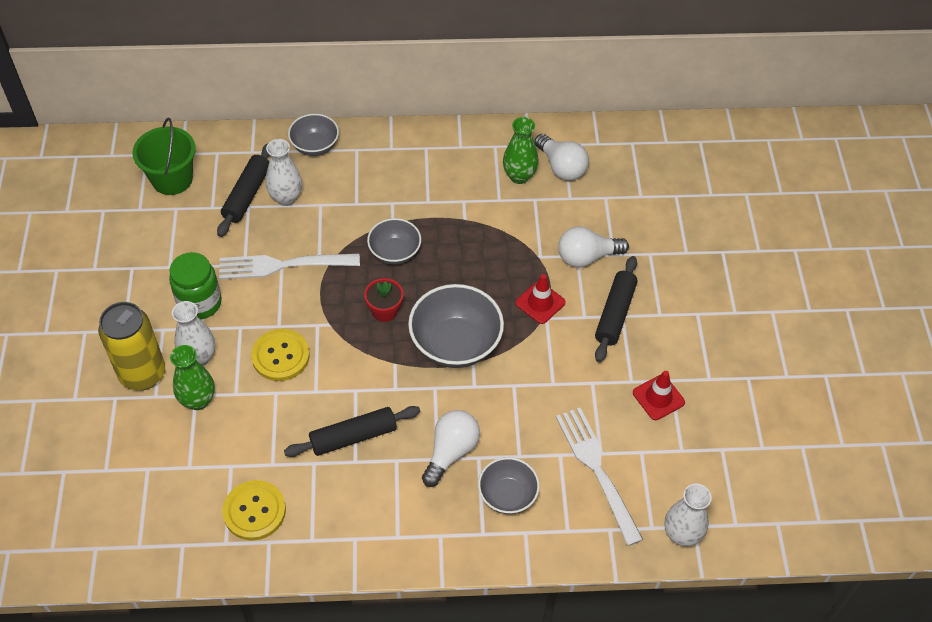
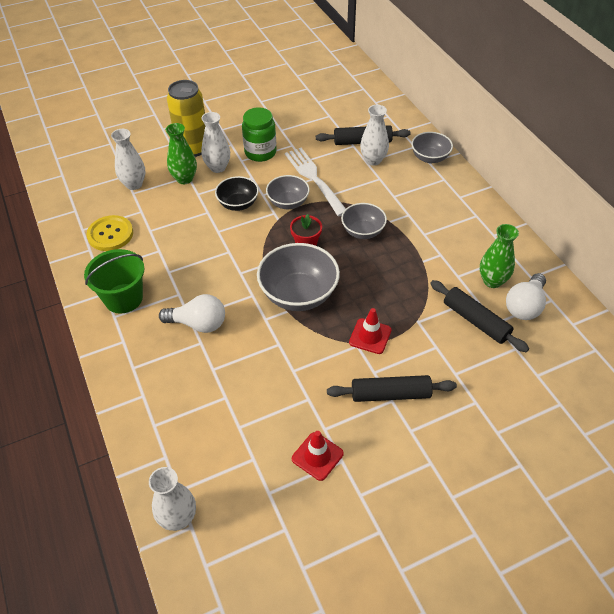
camera: 70 degrees right, 5 degrees down
green bucket [132,118,196,195] -> green bucket moved to [84,249,144,314]
yellow button [251,329,310,381] -> black bowl [215,176,259,211]
black rolling pin [284,406,421,457] -> black rolling pin moved to [430,280,529,352]
grey bowl [478,457,540,514] -> grey bowl moved to [266,175,310,209]
white fork [556,408,643,546] -> none
white light bulb [558,226,629,268] -> none
none -> white vase [111,129,145,190]

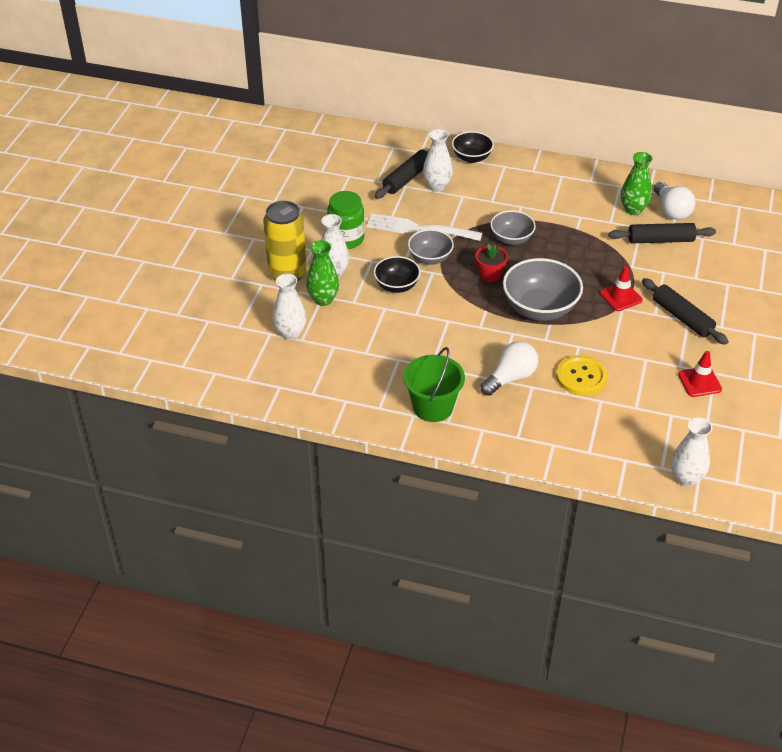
camera: 50 degrees left, 5 degrees down
yellow button [86,215,133,251] -> yellow button moved to [556,355,608,396]
black rolling pin [327,375,457,402] -> black rolling pin turned 75 degrees counterclockwise [642,278,729,345]
grey bowl [411,132,453,163] -> black bowl [452,131,494,163]

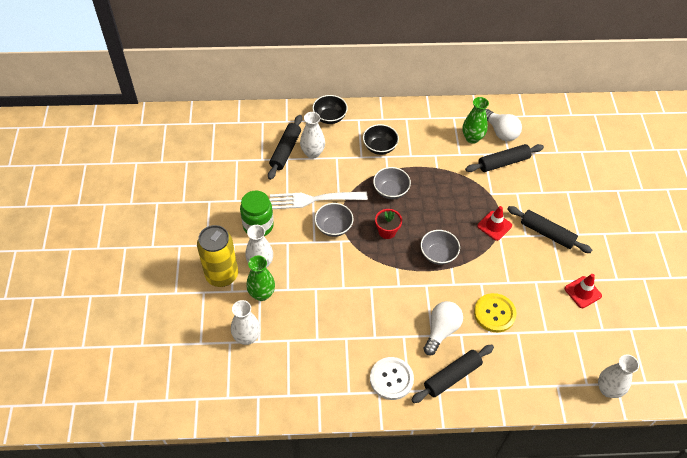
camera: 20 degrees left, 10 degrees up
black bowl [374,256,421,293] -> black bowl moved to [363,124,399,155]
green bucket [403,347,465,422] -> white button [370,357,414,400]
grey bowl [503,258,583,321] -> grey bowl [420,230,460,265], size x0.60
none -> black rolling pin [412,345,494,403]

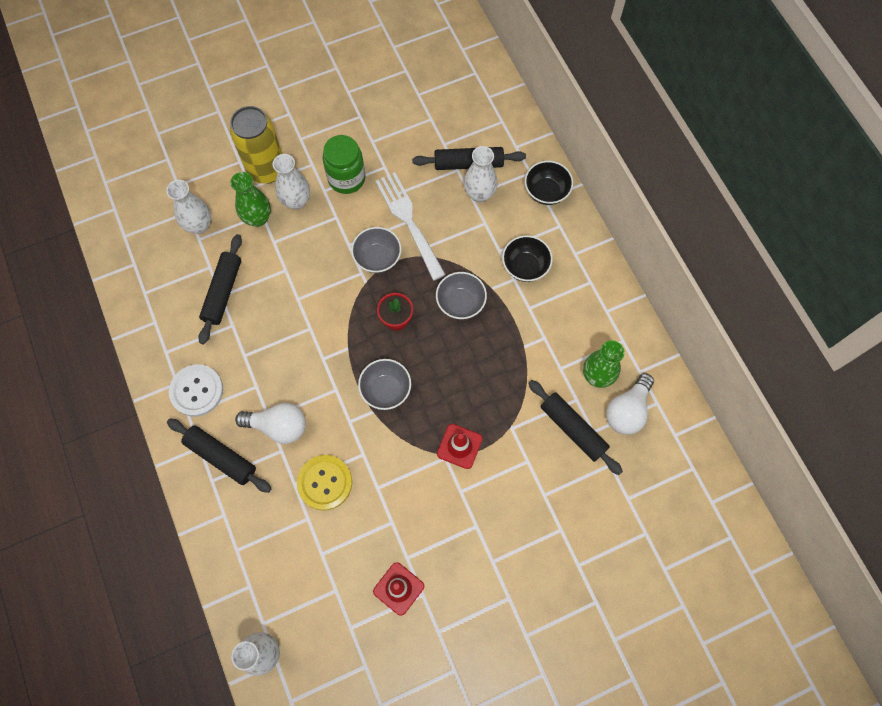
camera: 70 degrees right, 15 degrees up
black rolling pin [508,206,592,253] -> black rolling pin moved to [198,234,242,344]

